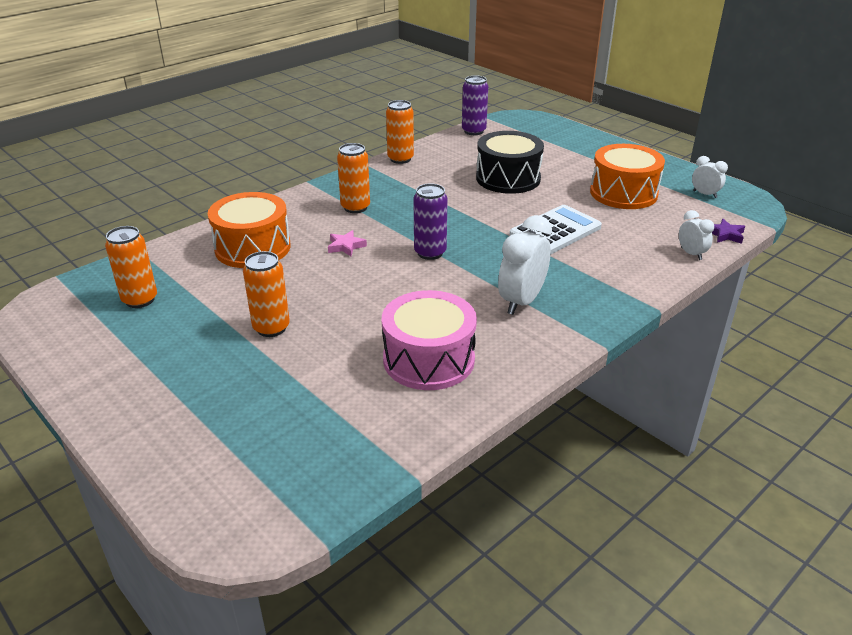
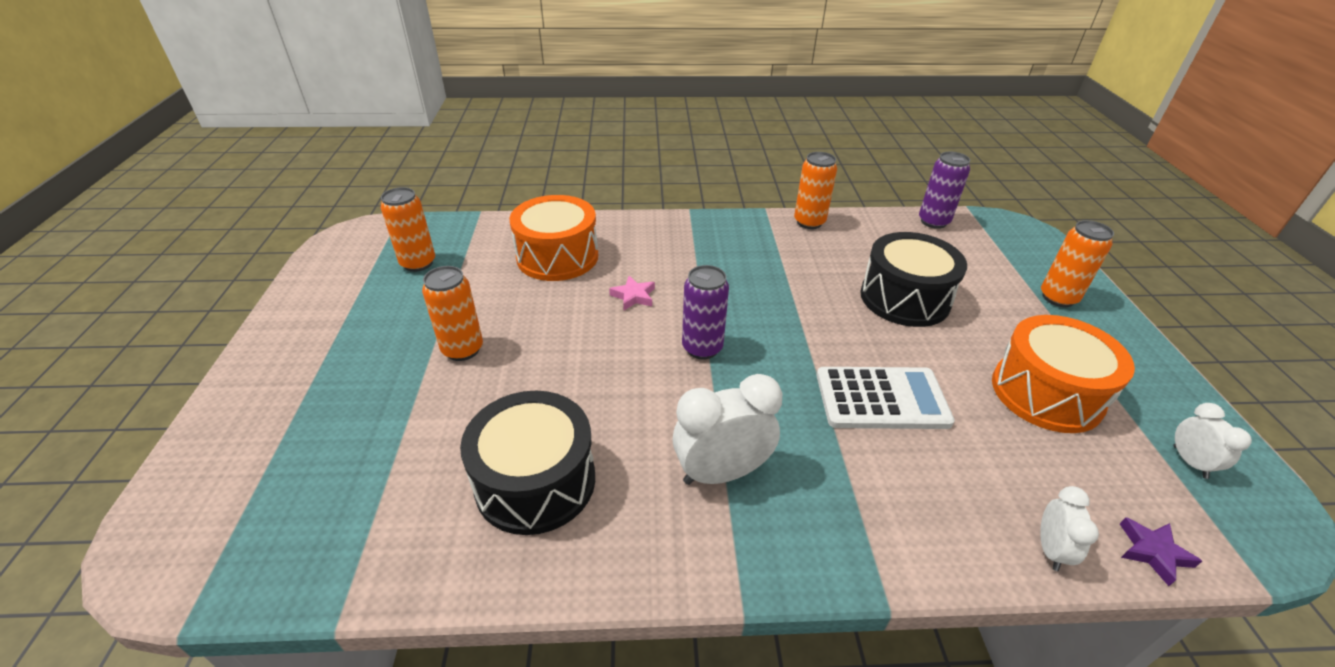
camera: 40 degrees right, 5 degrees up
orange can [337,143,370,213] -> orange can moved to [1041,220,1114,307]
pink drum [382,290,477,390] -> black drum [460,391,595,535]

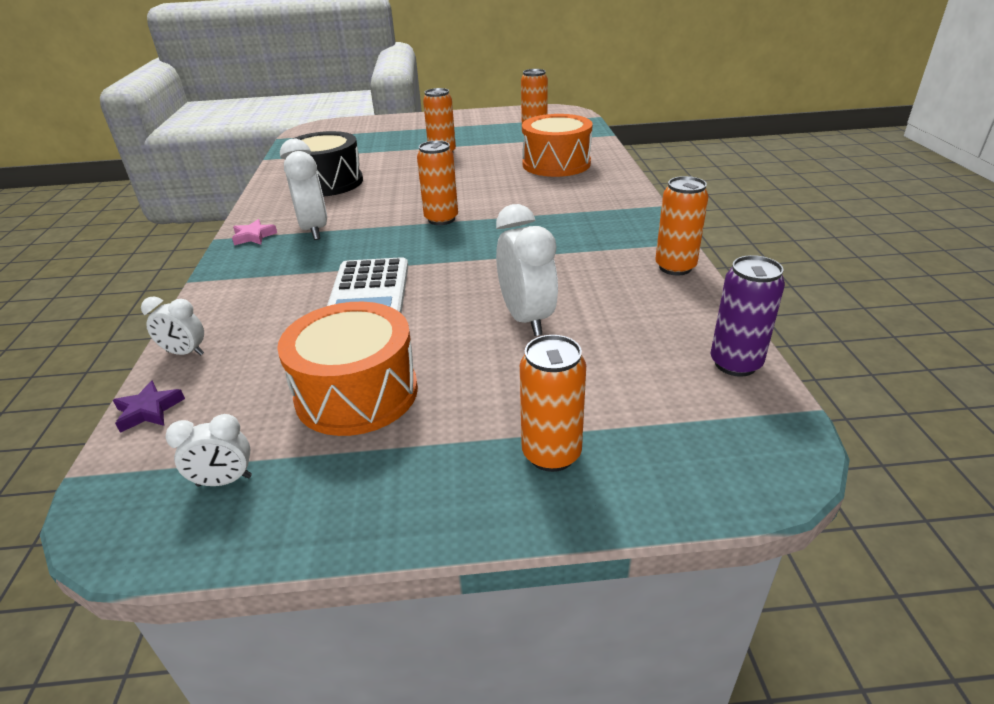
camera: 90 degrees right, 5 degrees down
pink star [609,276,655,310] -> pink star moved to [232,219,277,245]
purple can [682,265,729,359] -> orange can [417,141,458,225]
black drum [860,232,967,327] -> white clock [496,204,558,336]

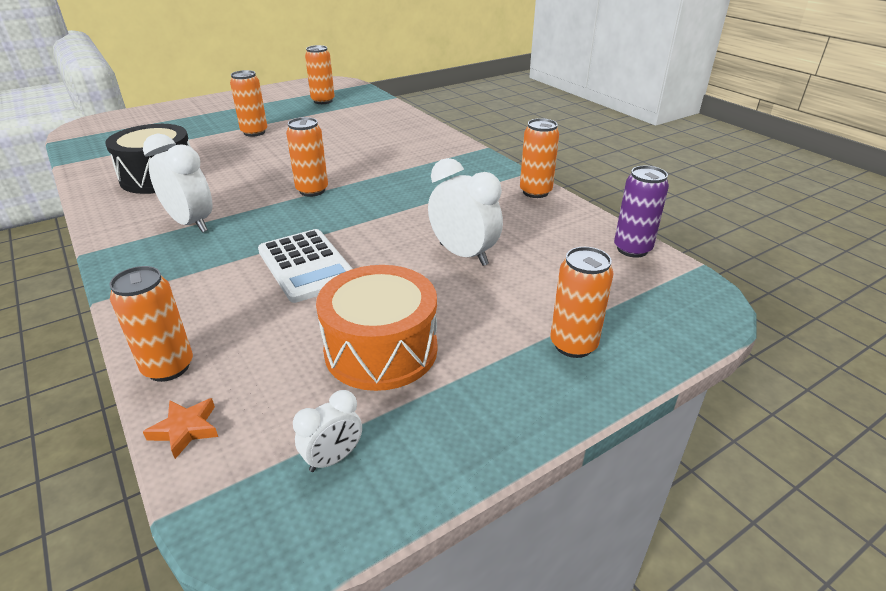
camera: 30 degrees left, 0 degrees up
purple star [113,380,185,433] -> orange star [143,398,218,459]
white clock [141,296,204,355] -> orange can [109,266,193,382]
pink star [232,219,277,245] -> none
orange drum [522,114,593,177] -> none

